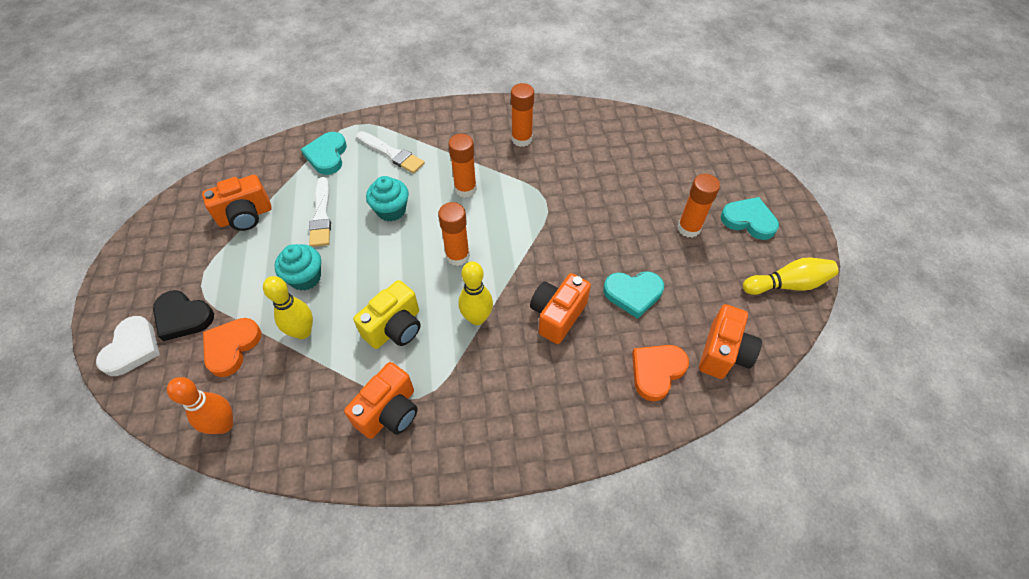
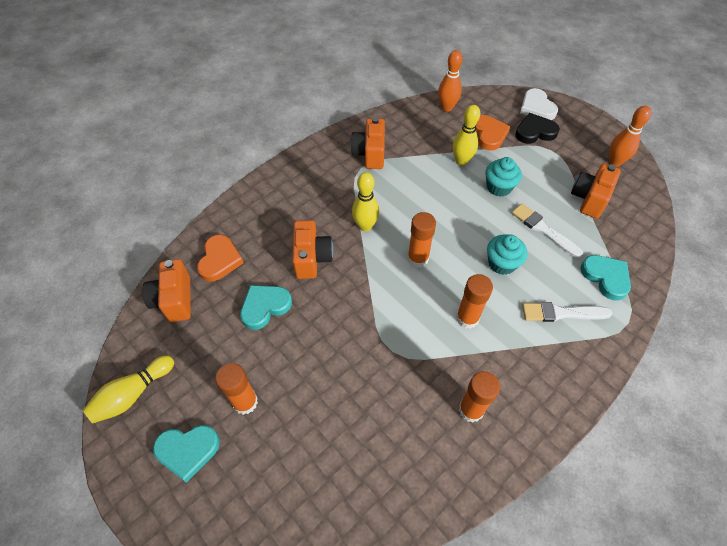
camera: 145 degrees right, 0 degrees up
yellow camera [353,280,421,349] -> none
none -> orange bowling pin [609,106,652,167]

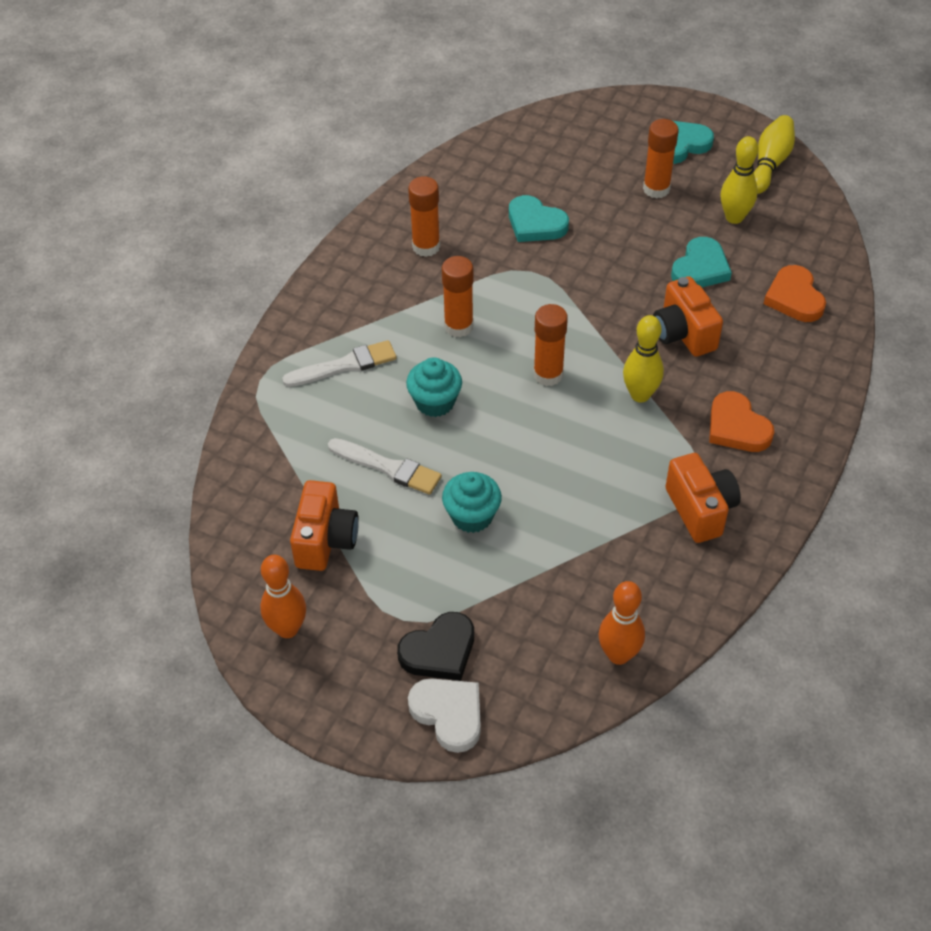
camera: 160 degrees right, 5 degrees down
orange camera [142,259,191,322] -> none
yellow bowling pin [453,105,480,166] -> yellow bowling pin moved to [721,136,759,224]
orange heart [476,115,510,150] -> orange heart moved to [709,391,774,452]
turquoise heart [580,255,631,300] -> turquoise heart moved to [509,195,569,242]

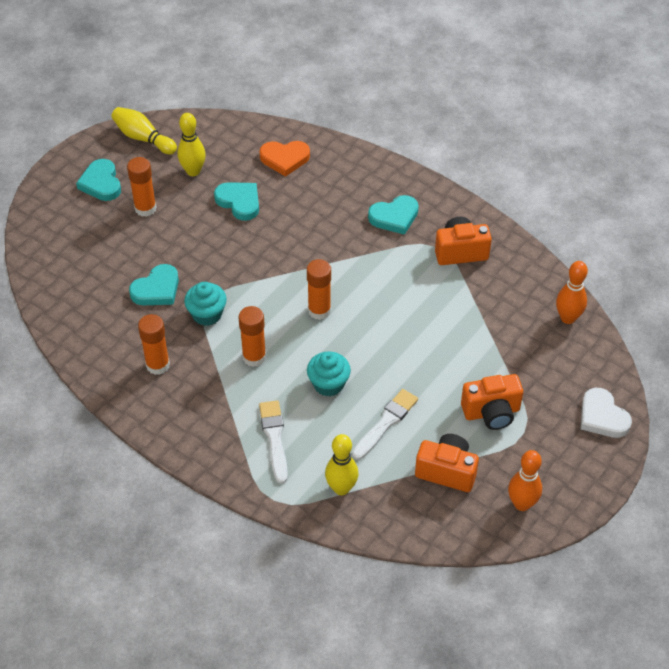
camera: 80 degrees left, 0 degrees up
black heart [397,612,474,681] -> none
white heart [408,678,481,753] -> white heart turned 90 degrees counterclockwise [581,388,632,438]
turquoise cupcake [442,472,502,533] -> turquoise cupcake moved to [184,282,227,326]
yellow bowling pin [623,315,664,402] -> yellow bowling pin moved to [325,434,359,495]
orange camera [653,276,723,357] -> orange camera moved to [461,374,523,430]
orange heart [709,391,774,452] -> turquoise heart [368,195,419,235]

